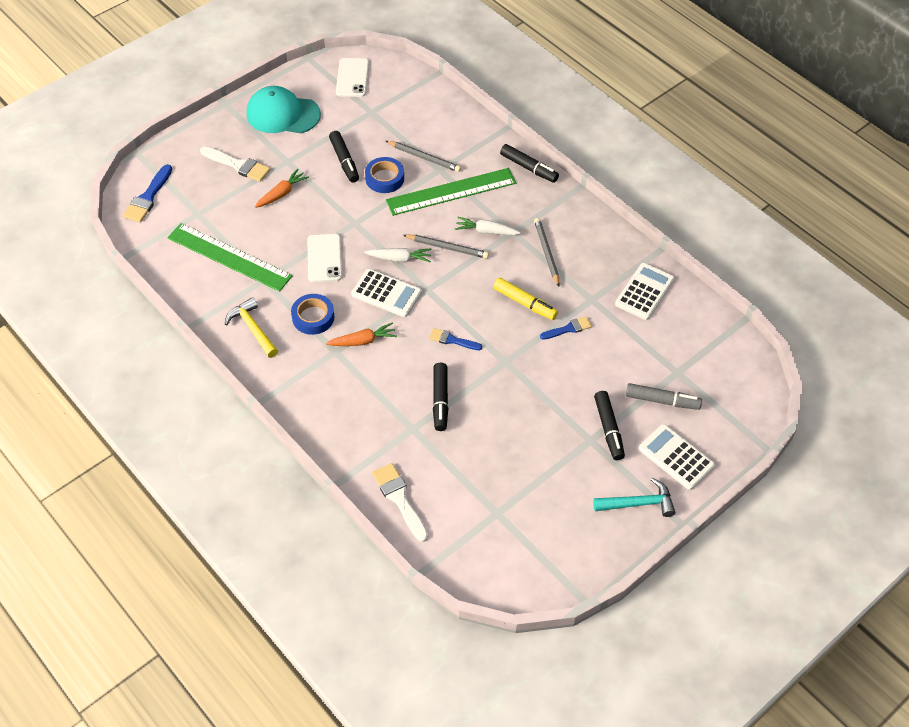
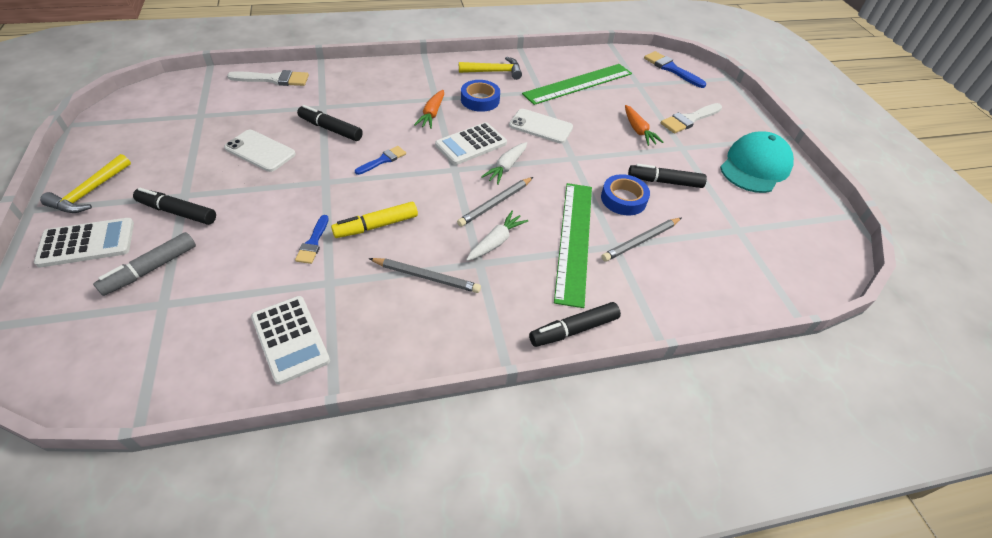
camera: 115 degrees right, 5 degrees down
white phone [336,58,369,97] -> white phone moved to [224,130,296,172]
turquoise hammer [593,478,675,517] -> yellow hammer [40,154,131,213]

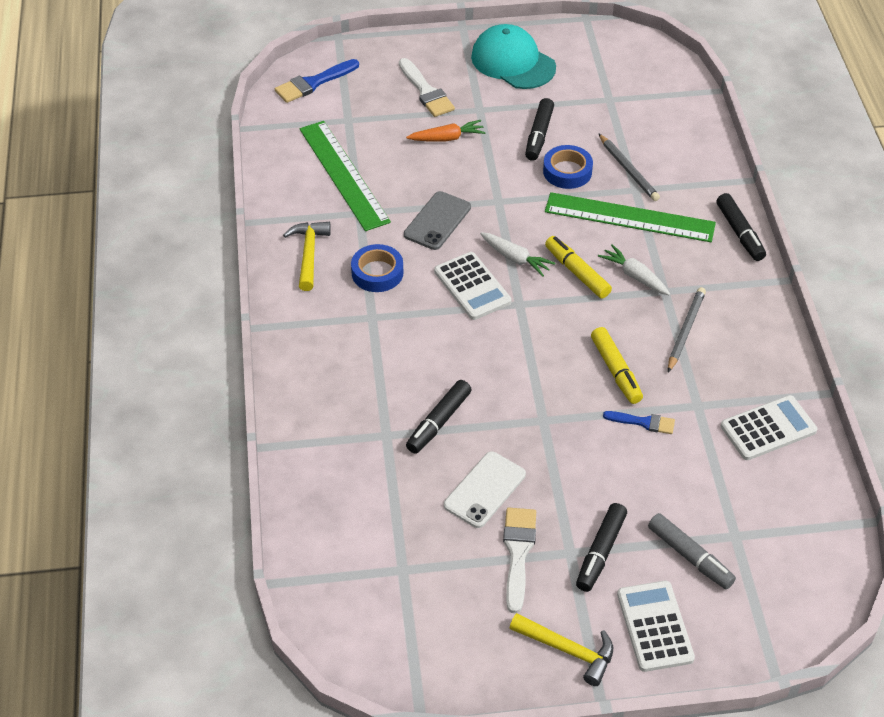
camera: 80 degrees left, 0 degrees up
white brush [227,70,309,86] -> white brush moved to [503,508,536,613]
blue brush [355,146,406,175] -> none
orange carrot [414,90,444,129] -> none
grey pencil [457,177,533,227] -> yellow marker [545,236,612,298]
white phone [509,109,573,144] -> grey phone [404,191,471,250]

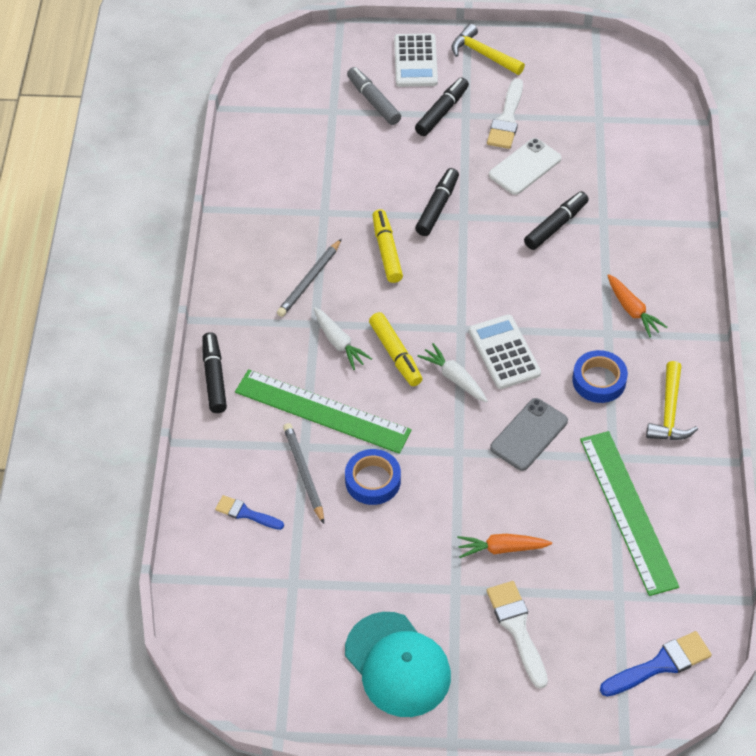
camera: 170 degrees left, 5 degrees up
black marker [525,98,554,161] -> black marker moved to [415,168,459,236]
blue brush [603,411,675,434] -> blue brush moved to [215,495,284,530]
white calculator [721,395,817,460] -> none
none -> orange carrot [607,274,668,337]

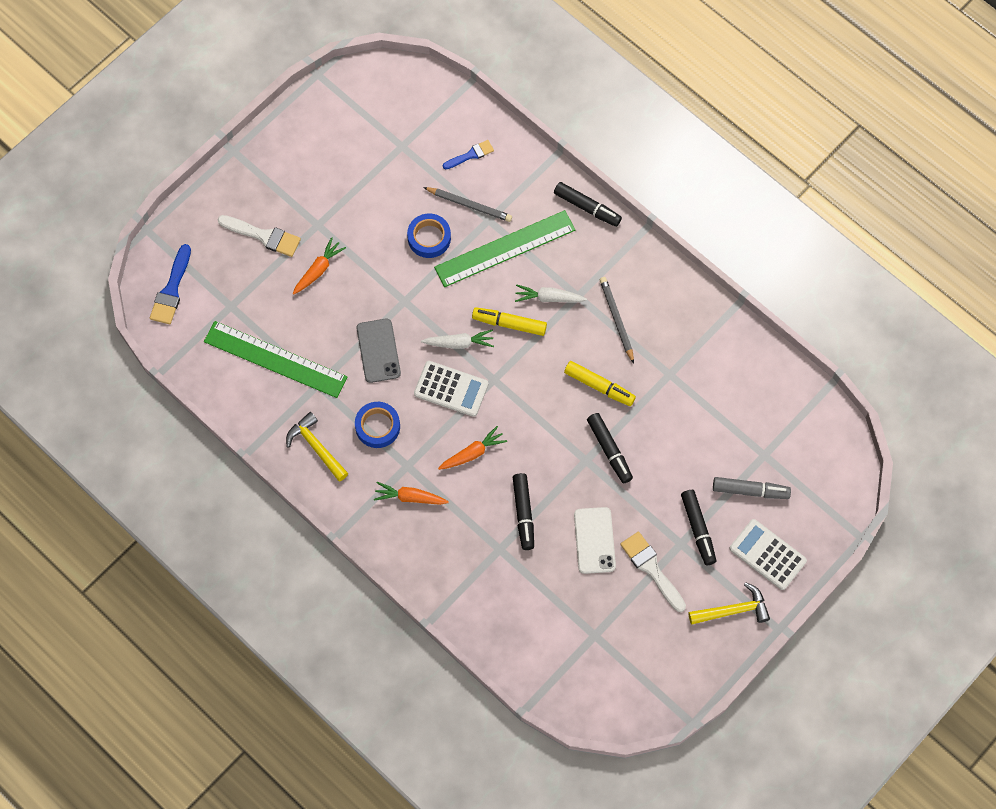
camera: 130 degrees right, 15 degrees up
turquoise cap [345,612,451,717] -> none
none -> orange carrot [438,426,507,470]

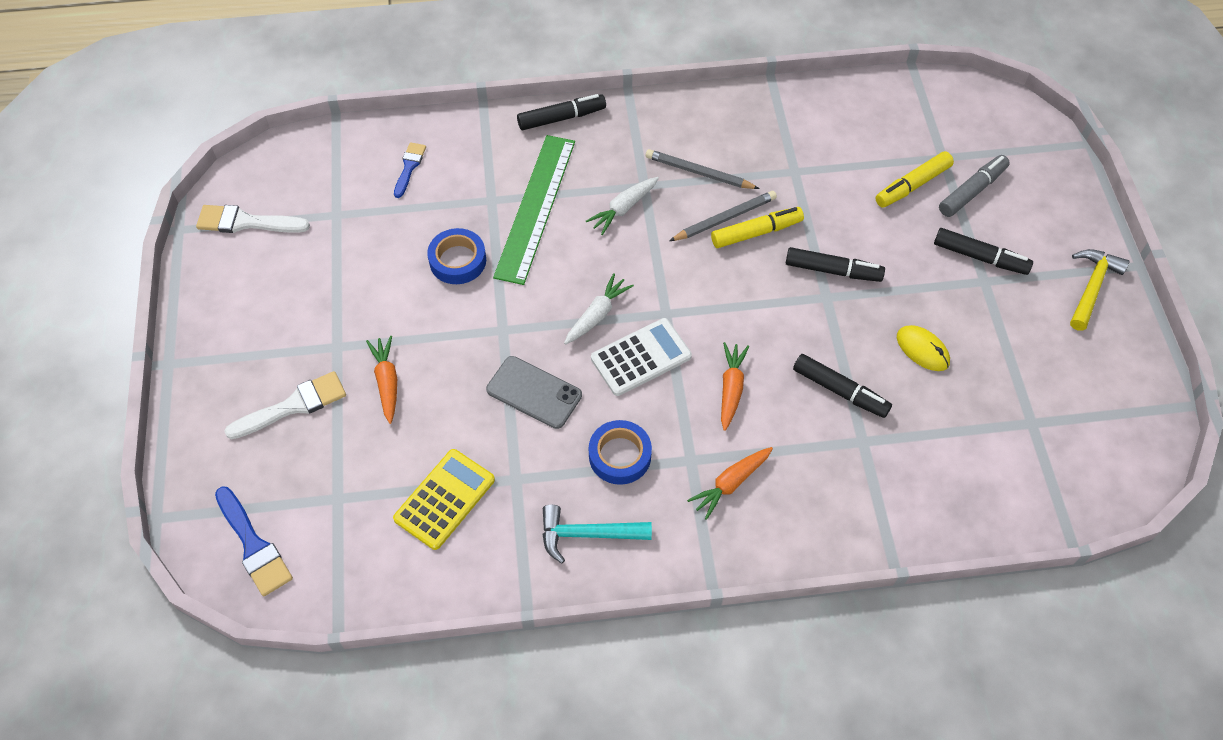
camera: 50 degrees left, 10 degrees down
green ruler [204,321,348,398] -> yellow calculator [393,449,495,550]
yellow hammer [286,412,349,482] -> turquoise hammer [542,505,652,564]
grey pencil [423,187,512,222] -> grey pencil moved to [670,191,777,241]
yellow marker [472,307,547,336] -> yellow marker moved to [875,151,954,208]
white phone [574,507,616,574] -> yellow mouse [897,325,950,371]
white brush [620,532,686,612] -> white brush moved to [196,205,310,233]
white calculator [730,519,807,590] -> none

